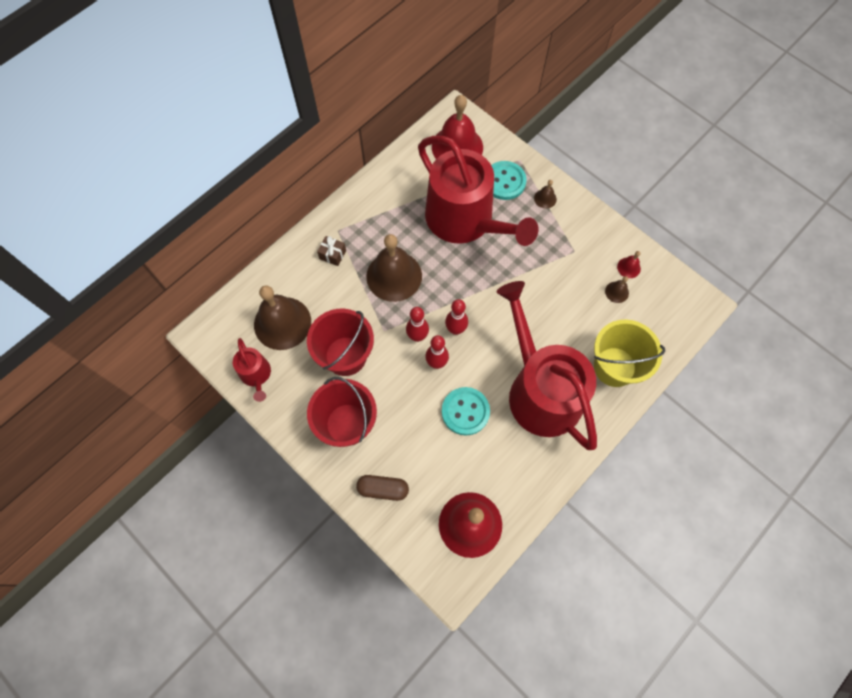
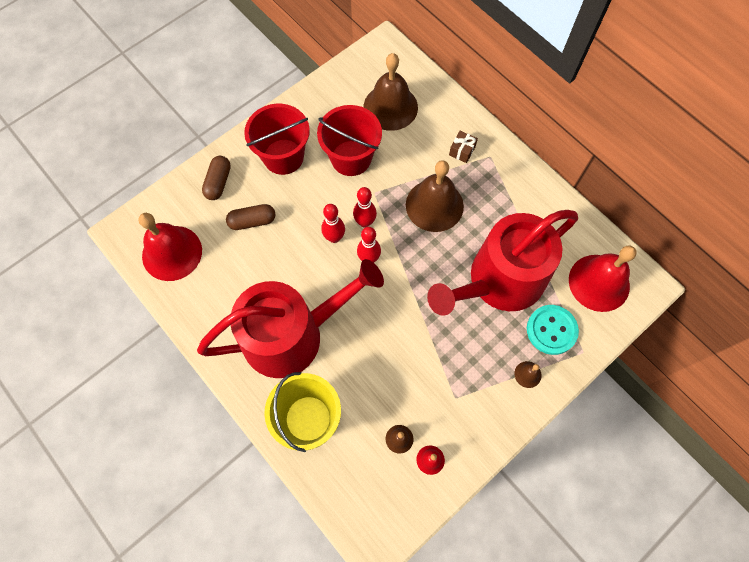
camera: 95 degrees right, 0 degrees up
red watering can [233,338,271,402] -> none
turquoise button [442,387,490,435] -> none
none -> brown capsule [226,204,276,230]

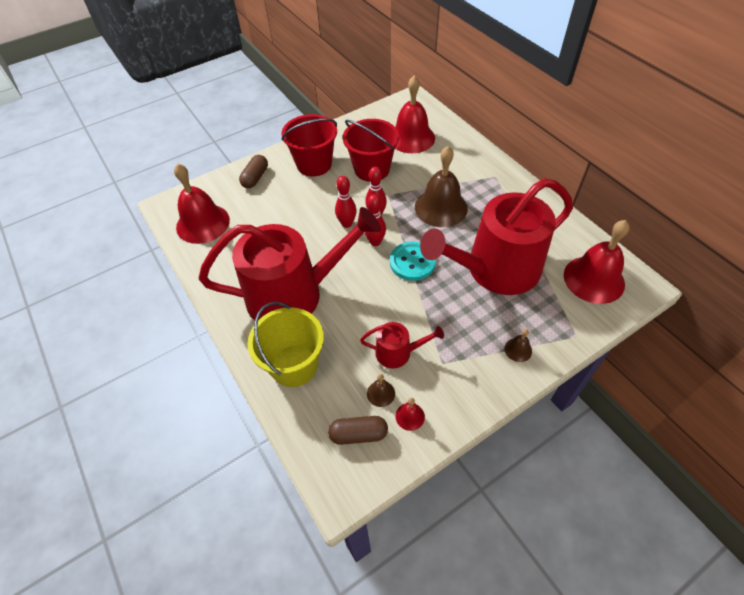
camera: 10 degrees right, 15 degrees down
brown capsule [226,204,276,230] -> brown capsule moved to [328,416,388,445]
brown bell [364,53,418,131] -> red bell [395,75,435,153]
brown gift [449,131,478,163] -> none
turquoise button [527,305,579,355] -> turquoise button moved to [390,242,436,281]
none -> red watering can [360,322,444,369]

